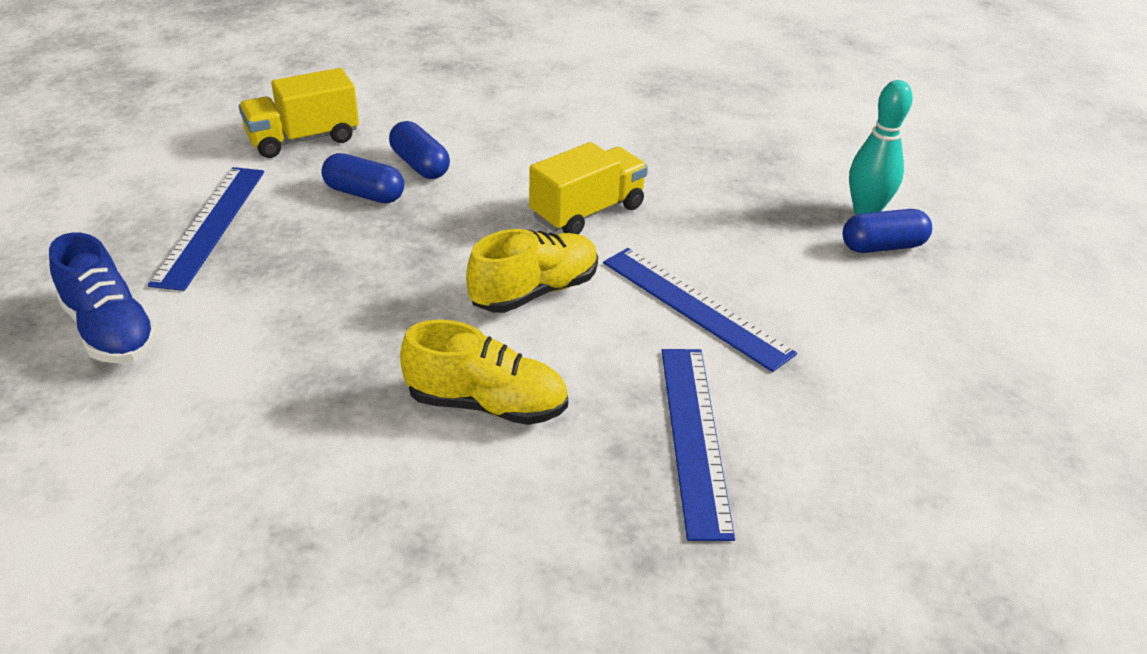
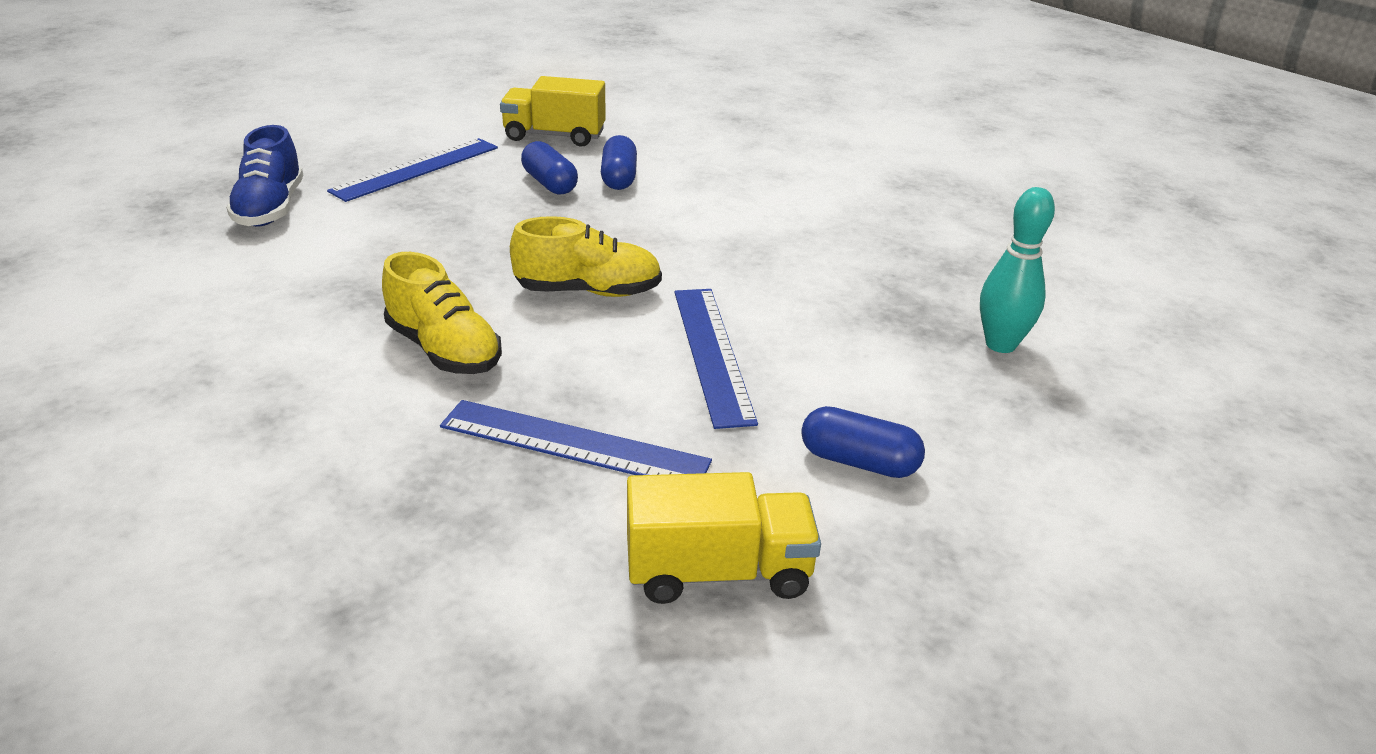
camera: 35 degrees right, 5 degrees down
yellow truck [529,142,648,234] -> yellow truck moved to [627,472,821,604]
blue ruler [662,349,735,541] -> blue ruler turned 75 degrees clockwise [440,400,712,475]
blue capsule [843,209,932,253] -> blue capsule moved to [801,406,925,478]

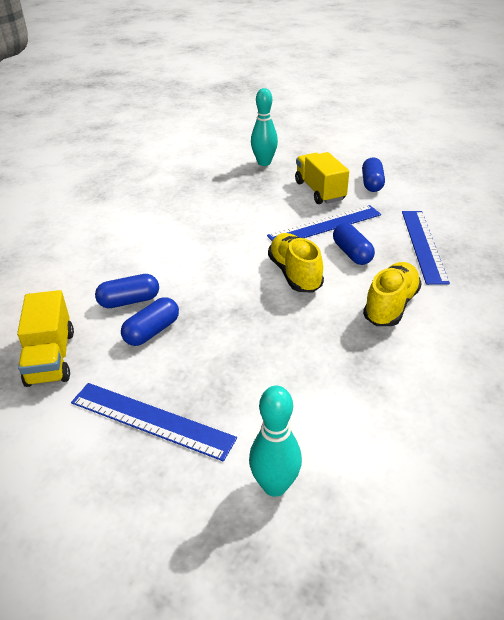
camera: 105 degrees left, 5 degrees up
blue shoe [226,125,303,227] -> turquoise bowling pin [249,386,302,497]
yellow truck [627,472,821,604] -> yellow truck moved to [295,152,349,204]
none -> blue capsule [333,223,375,265]

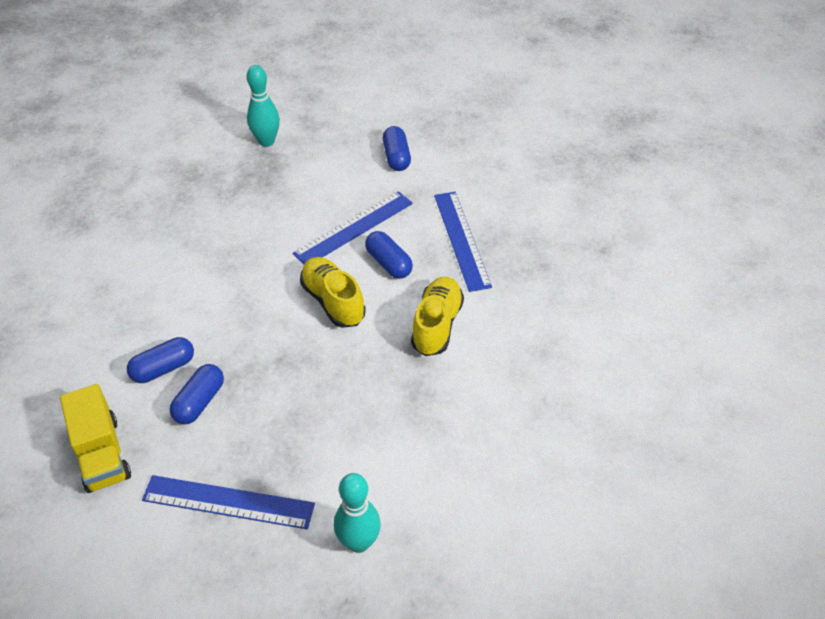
camera: 15 degrees left, 10 degrees up
yellow truck [295,152,349,204] -> none

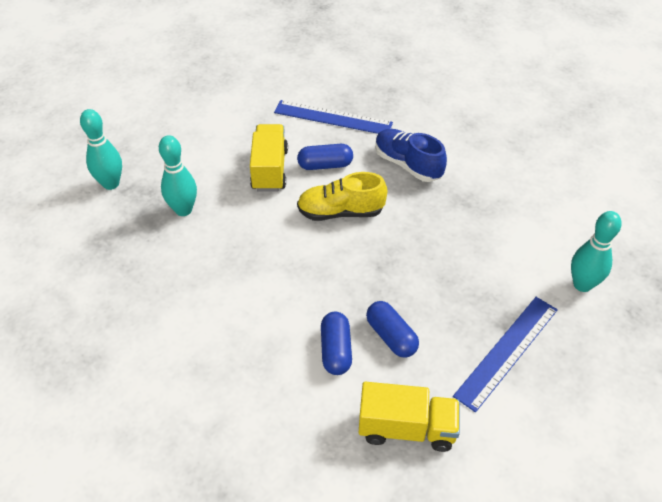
camera: 60 degrees left, 0 degrees up
blue ruler [293,191,413,264] -> yellow truck [250,124,288,192]
blue capsule [383,126,411,171] -> none
yellow shoe [411,277,464,356] -> blue shoe [375,129,447,182]
none -> turquoise bowling pin [159,135,197,216]

